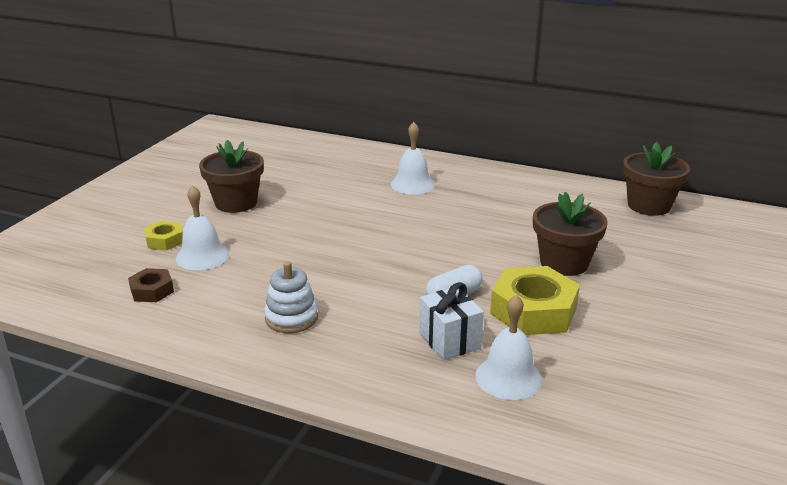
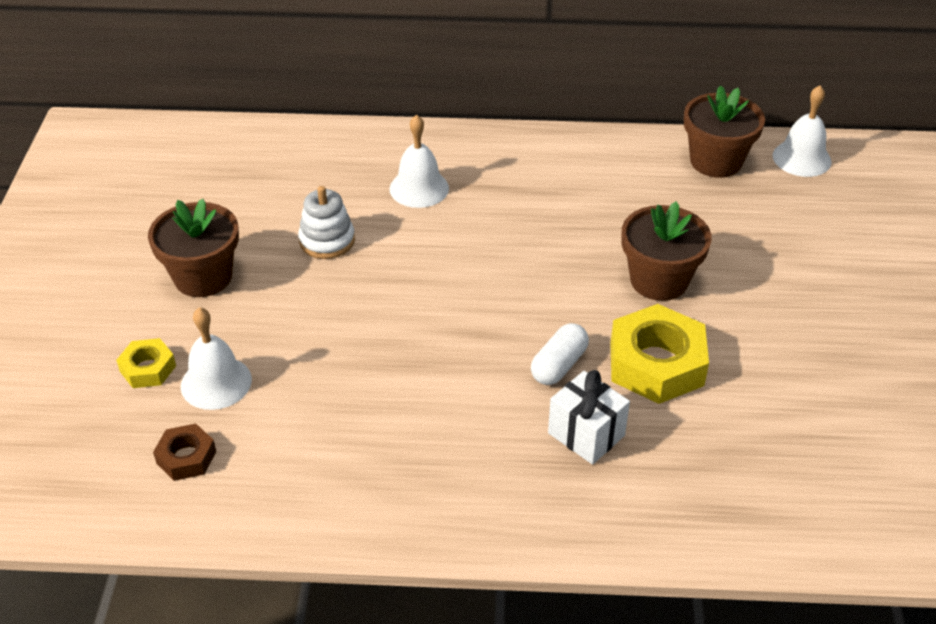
camera: 20 degrees left, 15 degrees up
white stacking toy [264,262,318,333] -> white stacking toy moved to [298,186,355,259]
white bell [475,295,542,400] -> white bell moved to [773,85,832,177]

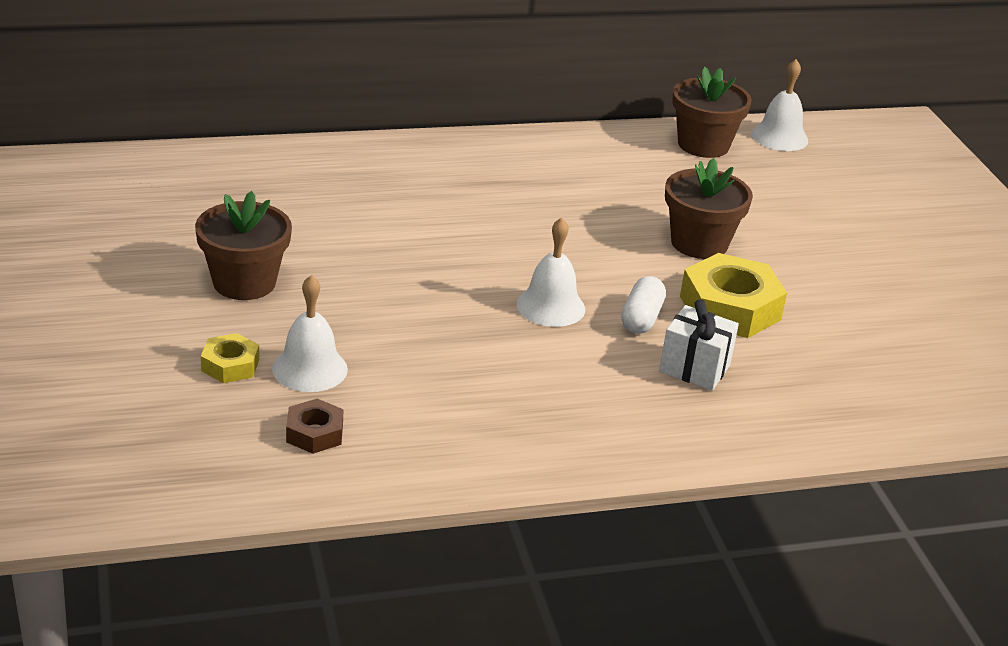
camera: 20 degrees left, 10 degrees down
white stacking toy [298,186,355,259] -> none
white bell [389,114,449,208] -> white bell moved to [516,217,585,327]

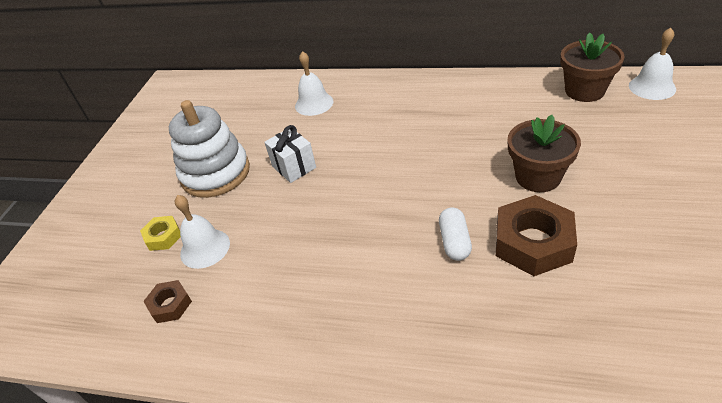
camera: 35 degrees right, 10 degrees up
brown flower pot [195,191,292,300] -> white stacking toy [169,100,250,198]
white bell [516,217,585,327] -> white bell moved to [295,51,333,116]
white capsule [621,276,666,334] -> white capsule turned 45 degrees counterclockwise [439,208,472,261]
white gift [659,299,739,391] -> white gift moved to [264,125,316,183]
yellow nut [680,253,787,338] -> brown nut [496,195,577,276]

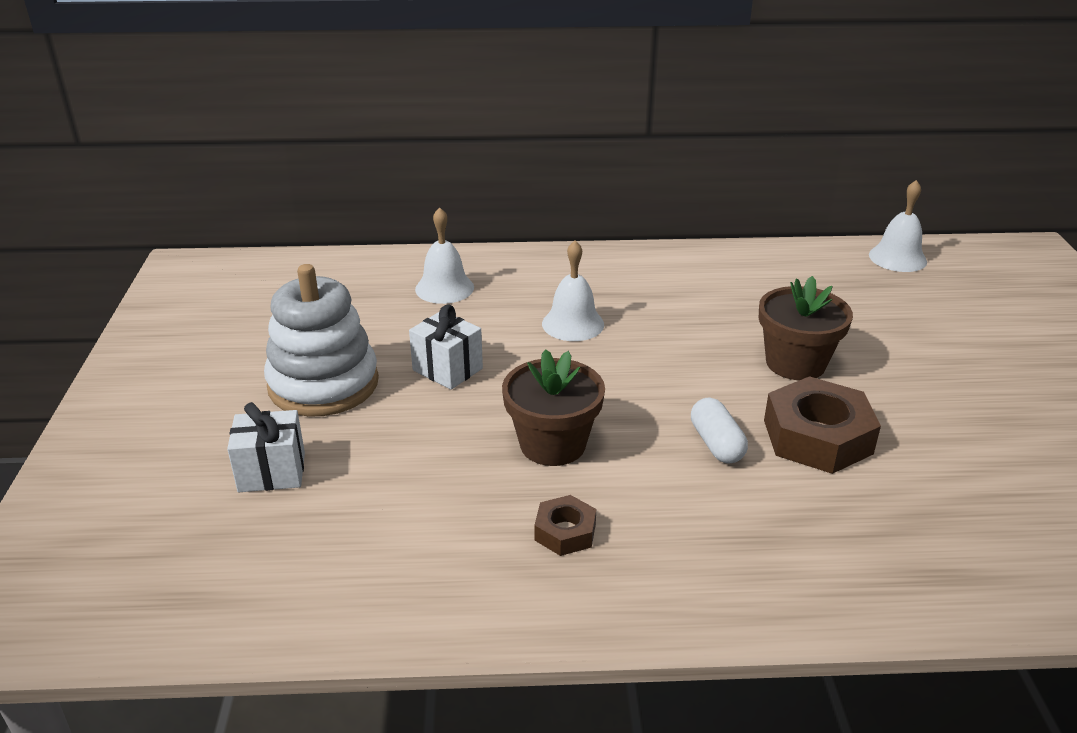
camera: 20 degrees left, 10 degrees down
yellow nut [140,216,181,251] -> white gift [227,402,305,492]
brown nut [143,280,192,323] -> brown nut moved to [534,495,596,556]
white bell [175,195,230,269] -> white bell moved to [542,240,604,341]
brown flower pot [560,32,625,102] -> brown flower pot moved to [502,349,605,466]

